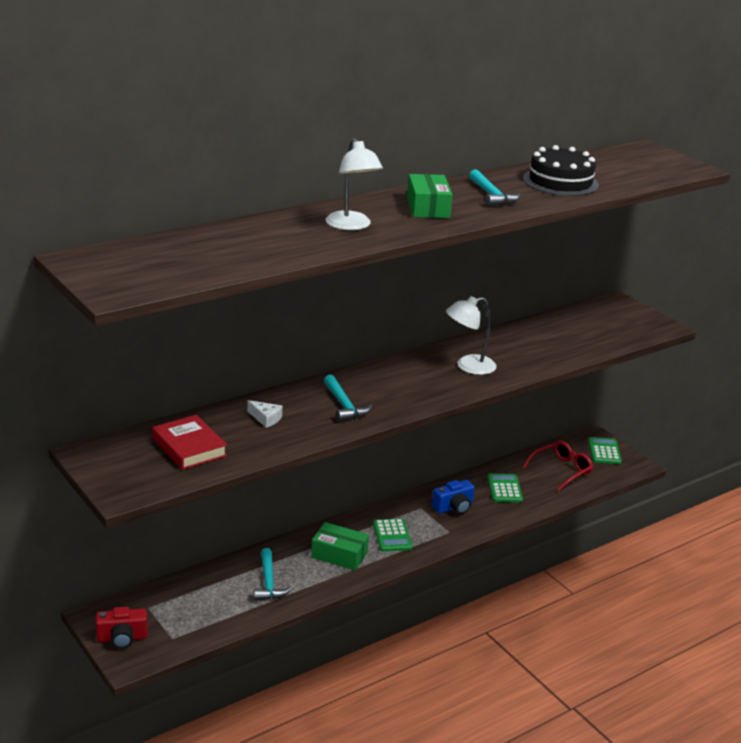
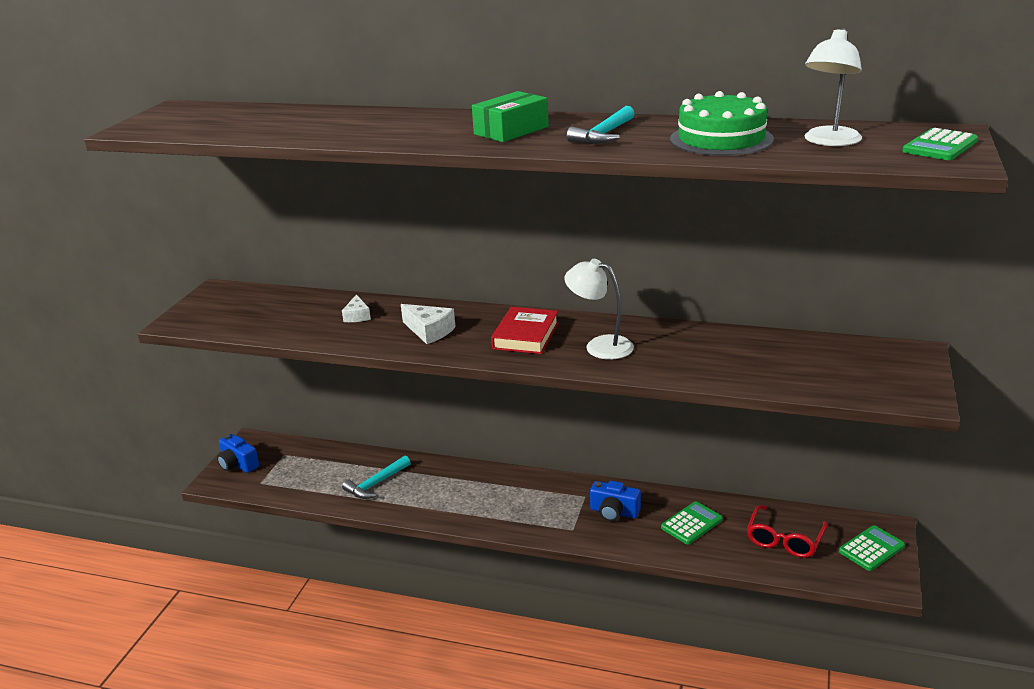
camera: 55 degrees right, 0 degrees up
red camera [96,607,148,649] -> blue camera [217,434,259,473]
red book [152,415,227,470] -> red book moved to [491,307,559,354]
green box [311,522,369,571] -> none
turquoise hammer [324,375,373,422] -> white cheese [401,304,456,344]
white lamp [326,138,383,230] -> white lamp moved to [804,28,862,146]
green calculator [373,519,412,552] -> green calculator moved to [902,128,978,160]
black cake [523,145,599,196] -> green cake [670,91,774,156]
red glasses [523,441,593,491] -> red glasses turned 105 degrees clockwise [747,505,828,558]

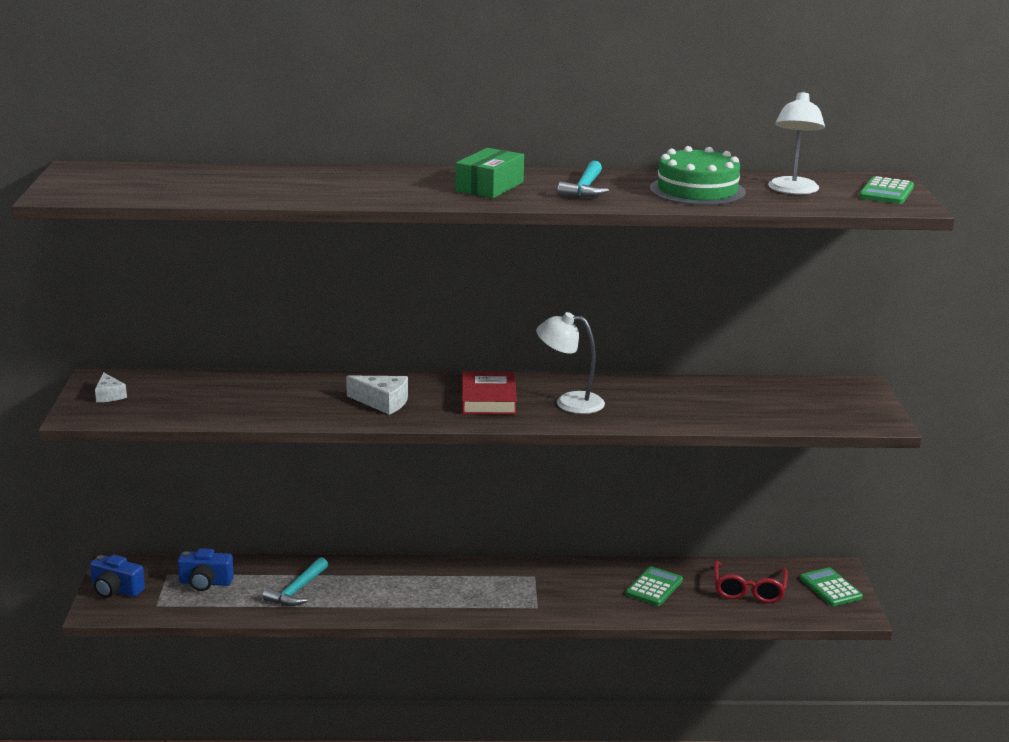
camera: 20 degrees left, 5 degrees down
white cheese [342,294,371,322] -> white cheese moved to [95,372,127,402]
blue camera [590,481,641,522] -> blue camera moved to [178,548,234,591]
green calculator [839,525,905,571] -> green calculator turned 60 degrees counterclockwise [800,567,863,606]

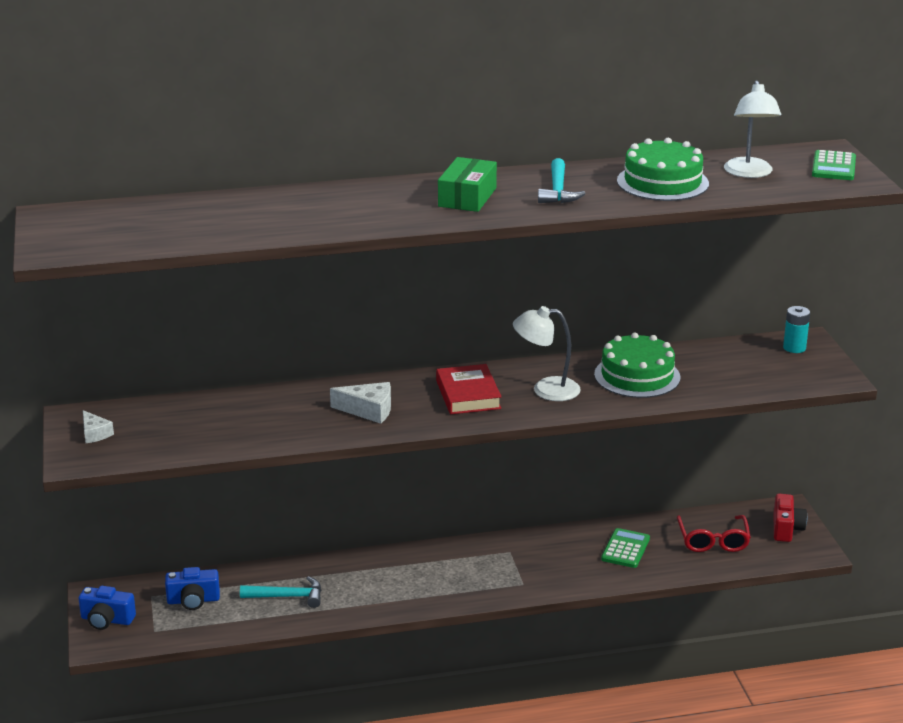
camera: 10 degrees left, 5 degrees up
turquoise hammer [263,557,328,606] -> turquoise hammer turned 105 degrees counterclockwise [240,576,321,608]
green calculator [800,567,863,606] -> red camera [774,494,807,542]
none -> green cake [594,332,680,398]
none -> turquoise battery [783,306,810,353]

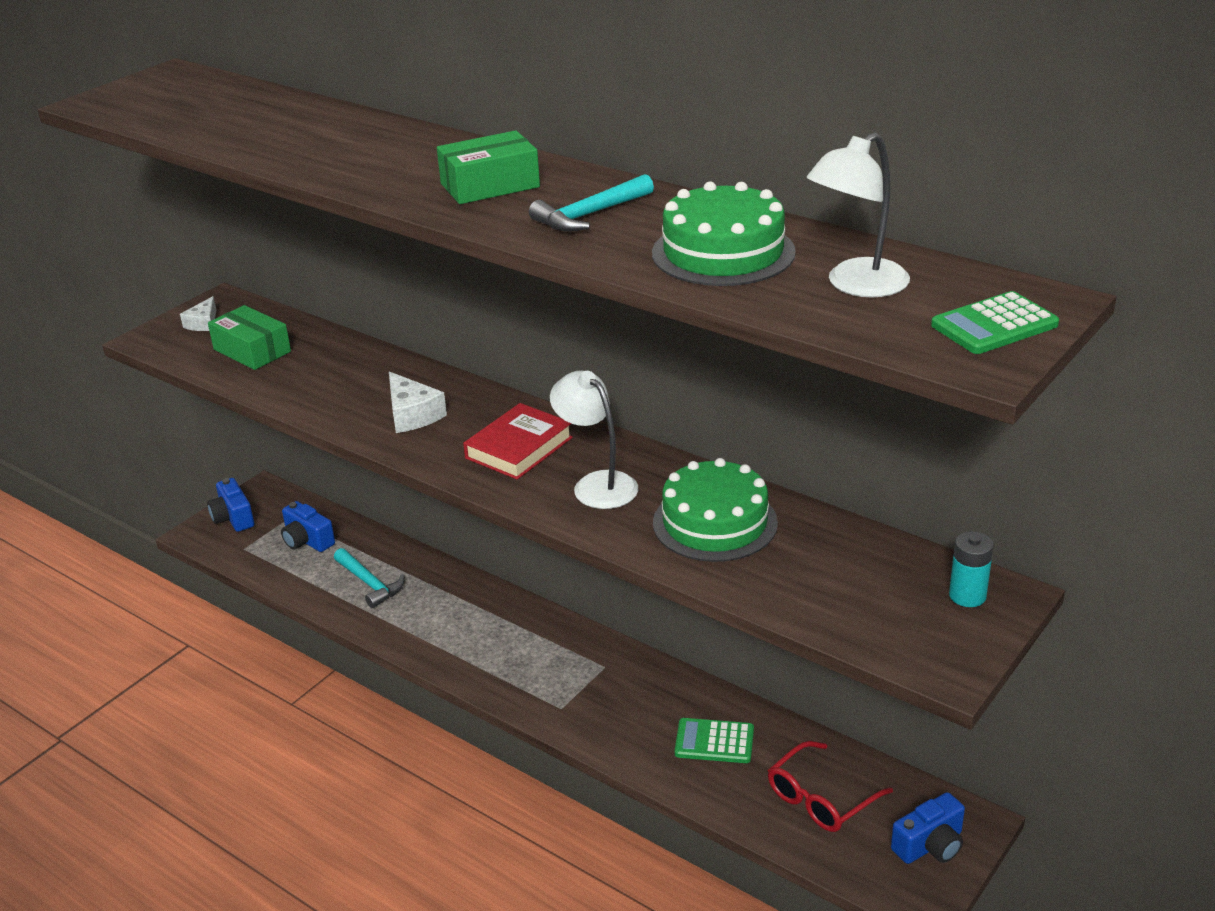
camera: 50 degrees right, 5 degrees up
green calculator [601,528,650,568] -> green calculator turned 150 degrees counterclockwise [675,718,754,763]
red camera [774,494,807,542] -> blue camera [891,792,965,864]
none -> green box [208,305,291,370]

